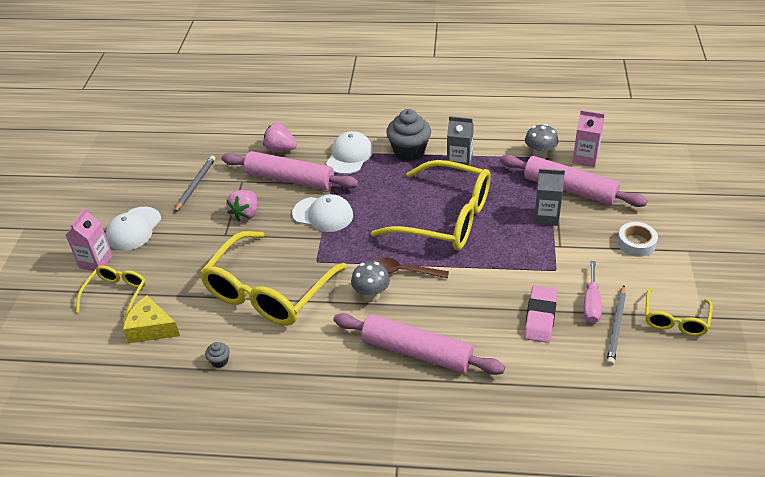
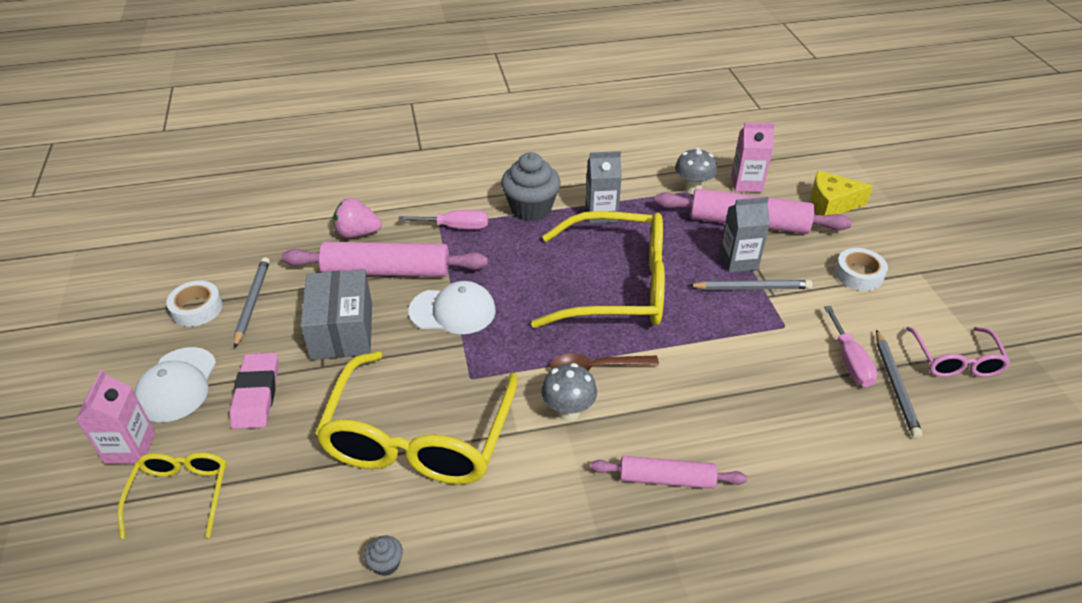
camera: 20 degrees left, 0 degrees up
yellow cheese [123,295,180,343] -> yellow cheese moved to [811,170,873,215]
pink strawberry [226,190,257,221] -> grey box [300,269,372,360]
white cap [326,131,373,174] -> pink screwdriver [398,210,488,229]
pink rolling pin [333,313,505,375] -> pink rolling pin [590,456,747,489], size x0.60
pink eraser [524,286,557,343] -> pink eraser moved to [230,352,279,429]
yellow glasses [645,288,713,336] -> pink glasses [906,327,1010,377]
none -> white tape [166,281,223,327]
none -> grey pencil [688,280,813,290]

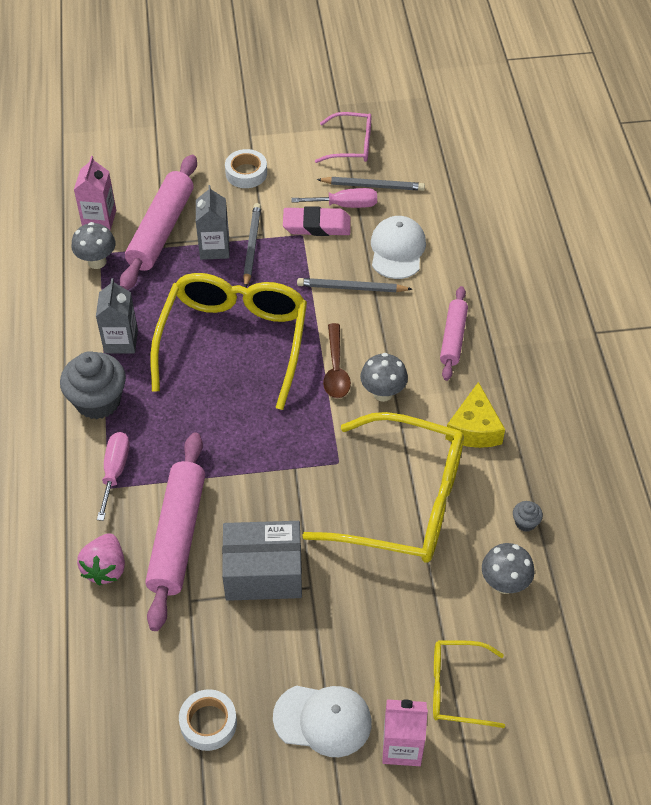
camera: 85 degrees left, 10 degrees up
pink eraser [230,352,279,429] -> pink eraser moved to [283,206,351,236]
grey pencil [234,257,270,349] -> grey pencil moved to [297,278,412,292]
white cap [408,281,496,334] -> white cap moved to [371,216,426,279]
yellow cheese [811,170,873,215] -> yellow cheese moved to [445,382,505,448]
none -> grey mushroom [482,543,535,594]

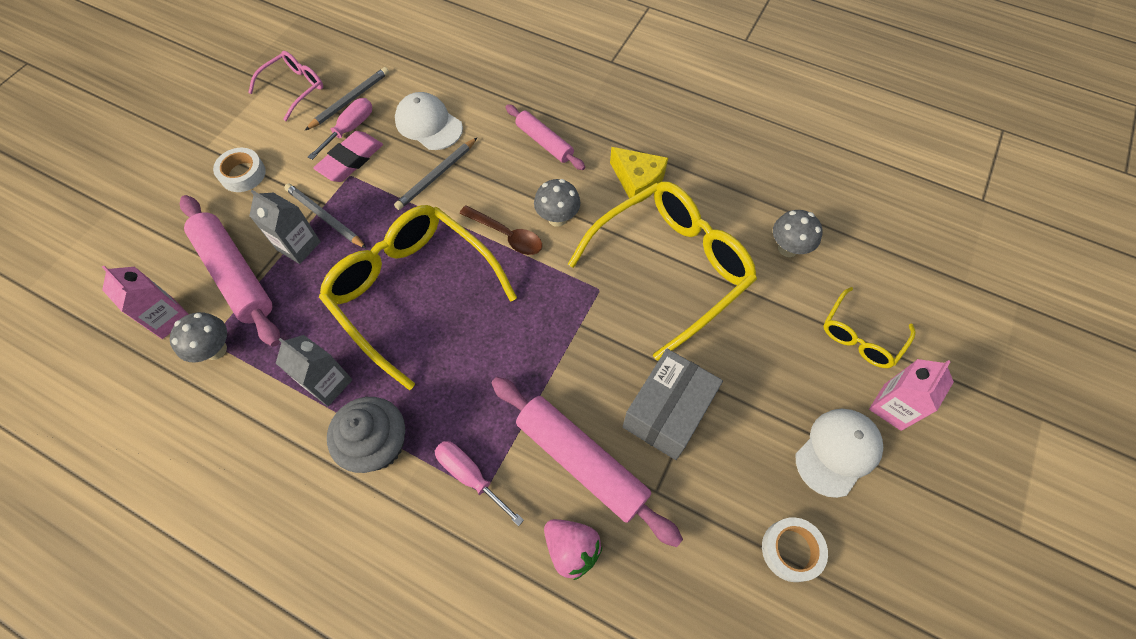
camera: 55 degrees left, 10 degrees up
grey cupcake [513,501,543,532] -> none

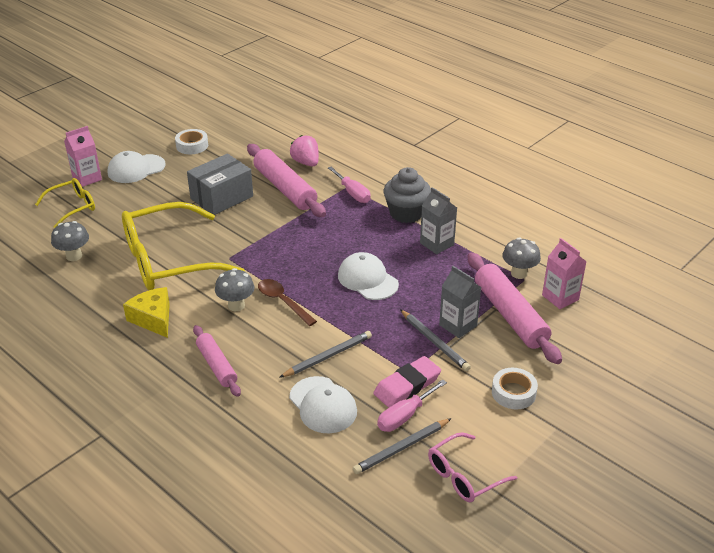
camera: 165 degrees left, 25 degrees down
yellow glasses [319,205,517,390] -> white cap [338,252,399,300]

